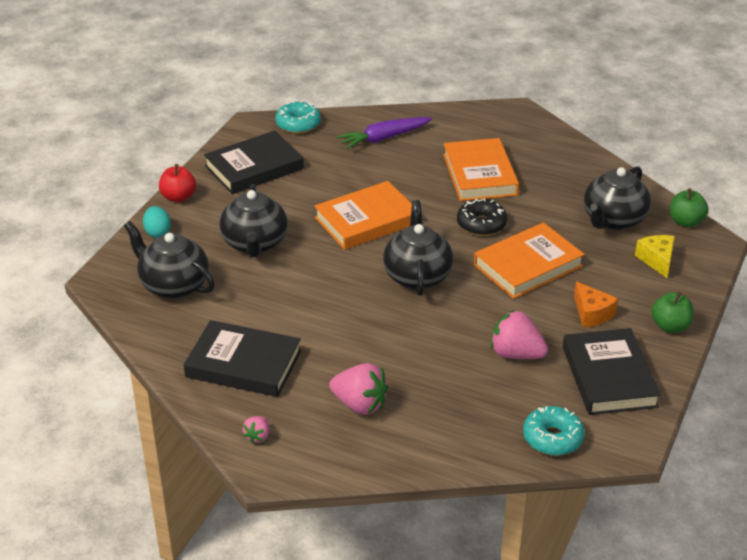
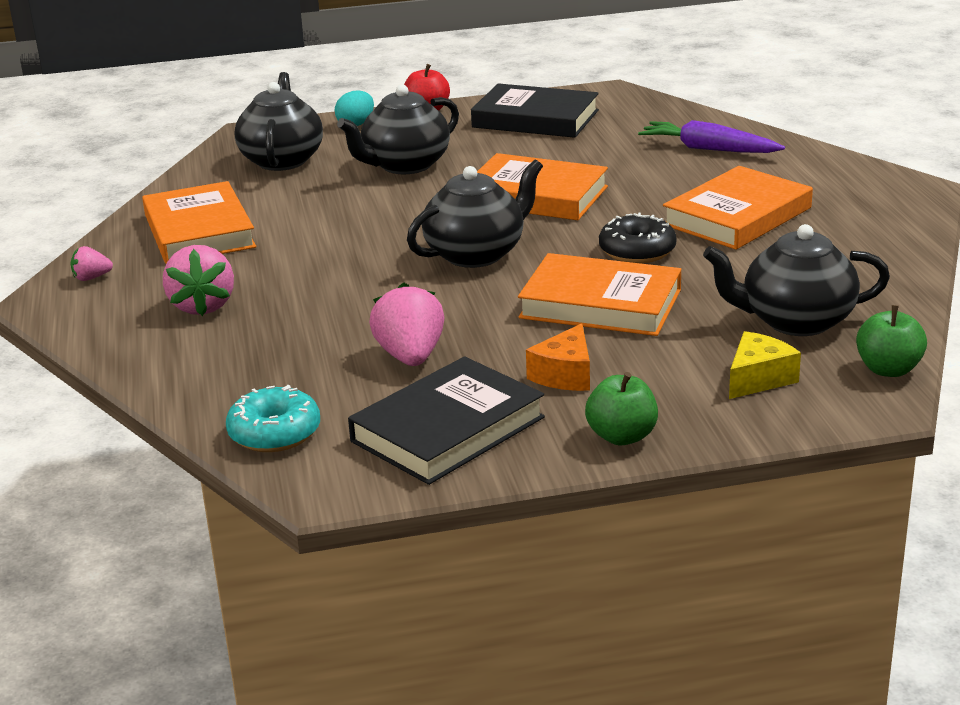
camera: 55 degrees right, 10 degrees down
black book [184,320,301,397] -> orange book [142,181,256,264]
turquoise donut [275,101,321,134] -> none

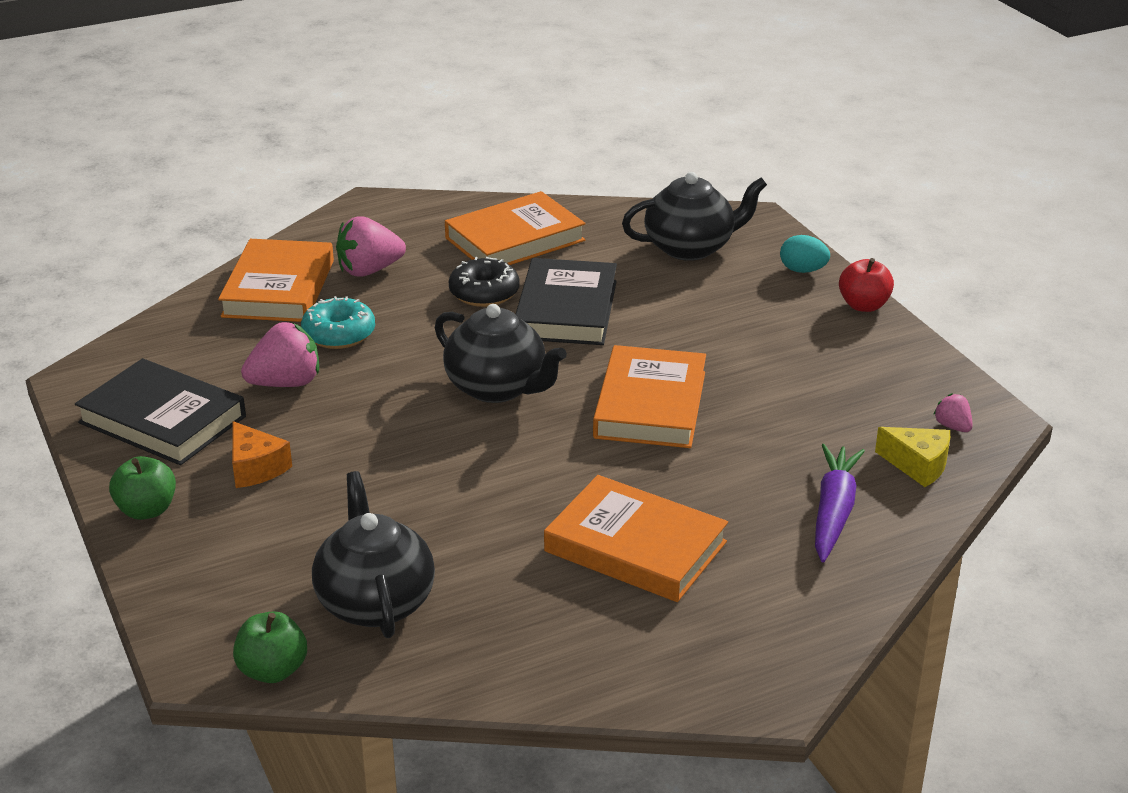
camera: 75 degrees right, 5 degrees up
pink strawberry [71,246,113,281] -> pink strawberry moved to [933,393,973,432]
turquoise donut [226,385,320,452] -> turquoise donut moved to [301,296,375,349]
black teapot [337,84,459,174] -> none
black book [471,83,599,138] -> black book moved to [515,258,617,345]
orange book [518,253,681,336] -> orange book moved to [218,239,334,322]
orange cheese [526,323,590,391] -> orange cheese turned 135 degrees counterclockwise [232,421,292,488]
black donut [599,212,676,264] -> black donut moved to [449,257,520,307]
yellow cheese [729,331,801,399] -> yellow cheese moved to [875,427,950,487]

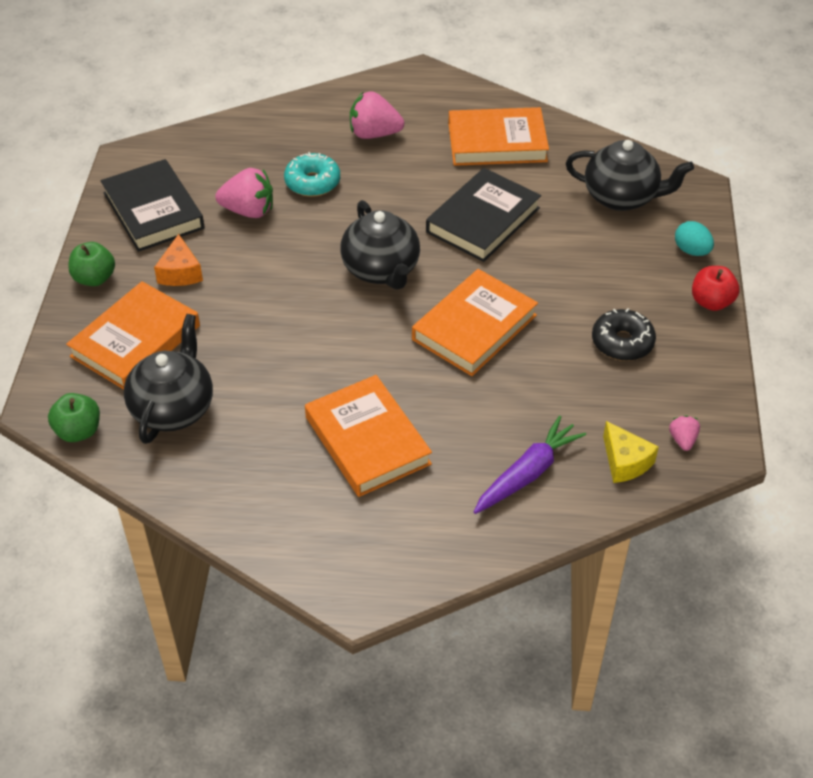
camera: 30 degrees right, 15 degrees up
orange book [218,239,334,322] -> orange book moved to [66,281,200,389]
black donut [449,257,520,307] -> black donut moved to [592,308,656,361]

